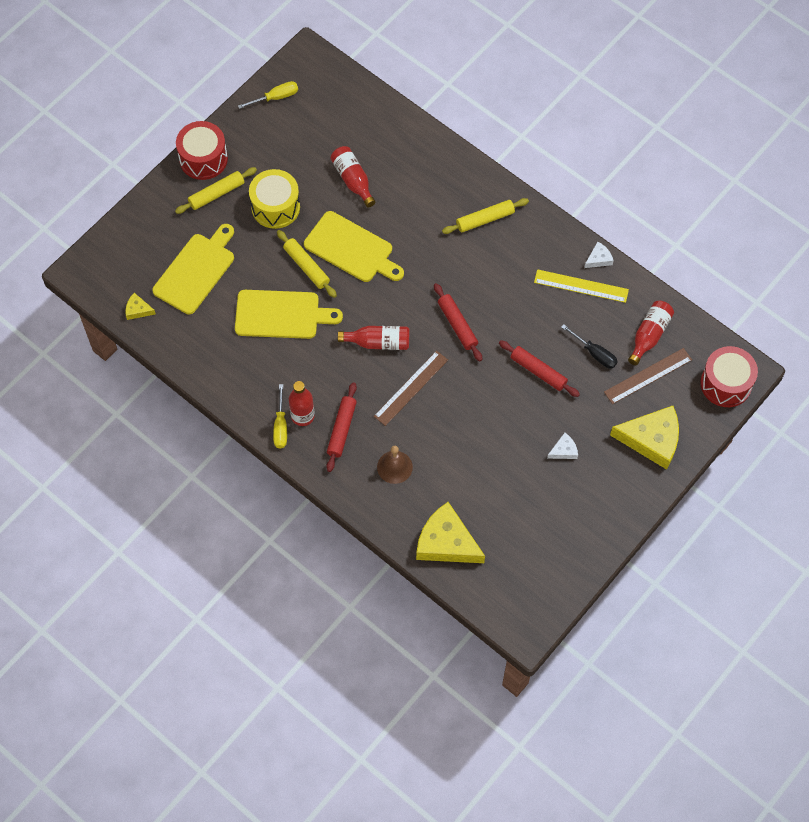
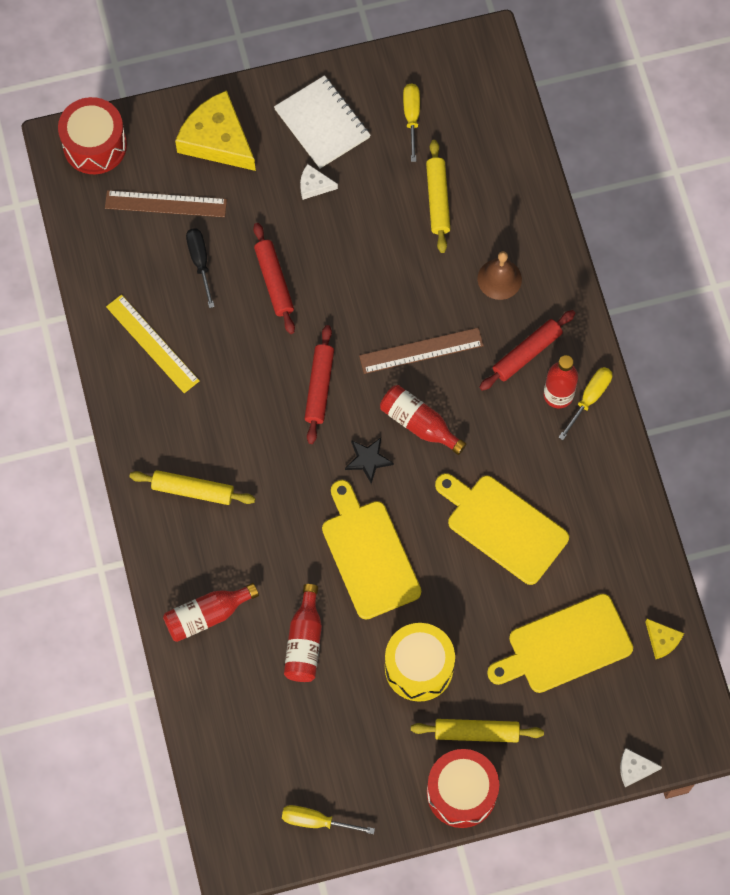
camera: 145 degrees left, 5 degrees up
yellow rolling pin [277,230,337,298] -> yellow rolling pin moved to [426,140,450,253]
yellow cheese [416,502,485,563] -> none
white cheese [584,242,614,268] -> white cheese moved to [620,748,662,787]
red bottle [628,301,674,365] -> red bottle moved to [163,583,259,642]
none -> white notebook [274,75,371,169]
none -> black star [345,438,394,484]
none -> yellow screwdriver [403,83,420,162]

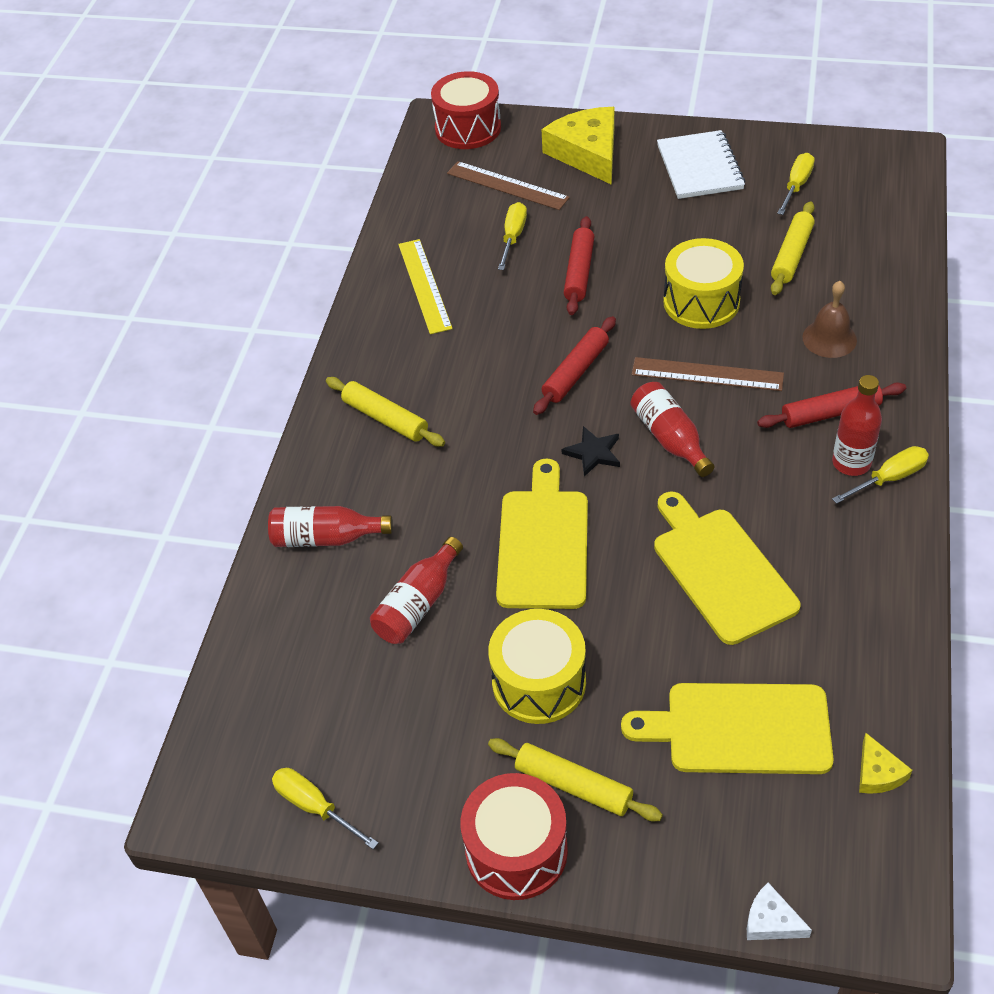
camera: 30 degrees right, 20 degrees down
black screwdriver [186,228,215,308] -> yellow screwdriver [498,202,527,270]
white cheese [300,164,338,200] -> none
none -> yellow drum [663,238,744,329]

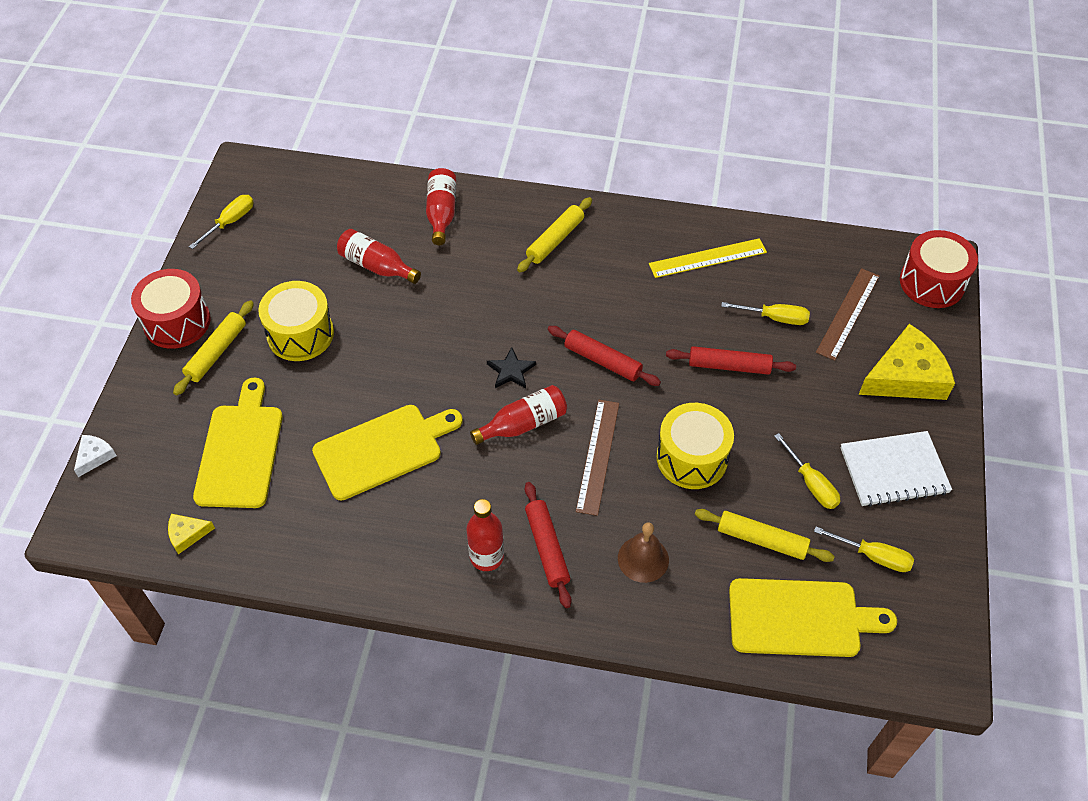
camera: 85 degrees right, 5 degrees up
yellow cutting board [496,459,588,609] -> yellow cutting board moved to [729,578,897,657]
yellow screwdriver [832,446,929,504] -> yellow screwdriver moved to [774,433,840,509]

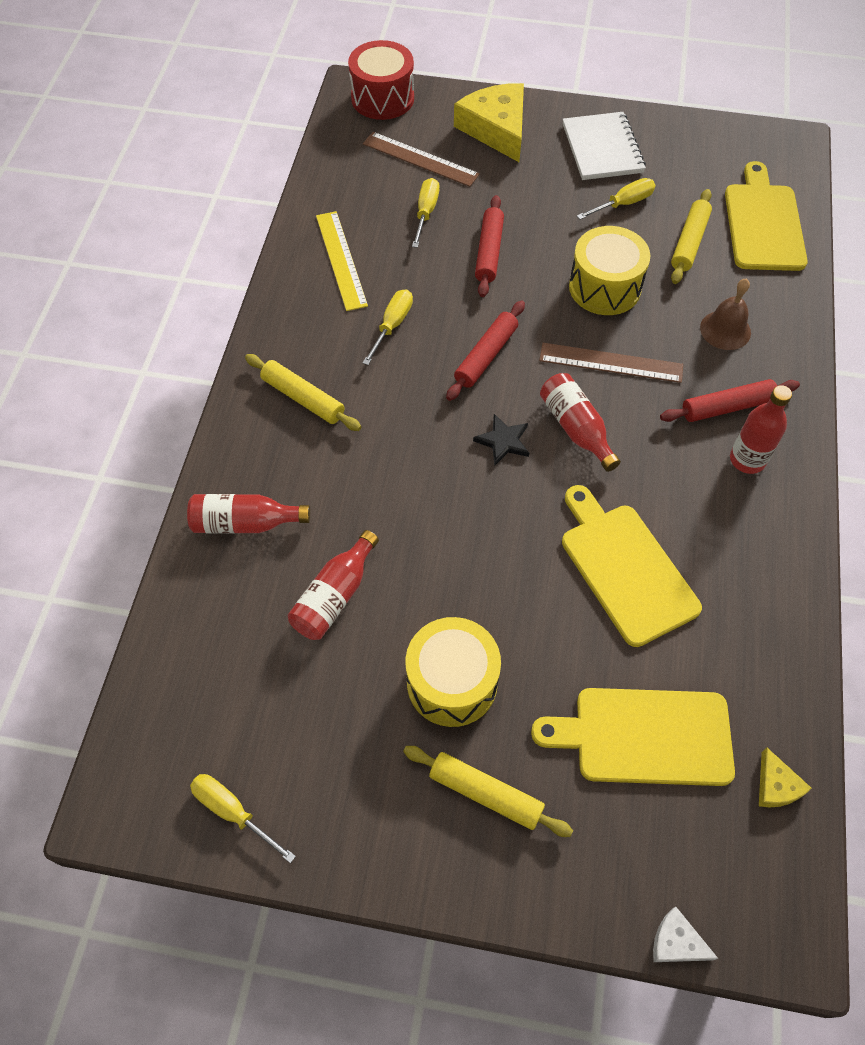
camera: 90 degrees left, 5 degrees up
red drum [131,269,211,349] -> none
yellow screwdriver [814,527,914,572] -> yellow screwdriver moved to [363,289,413,365]

